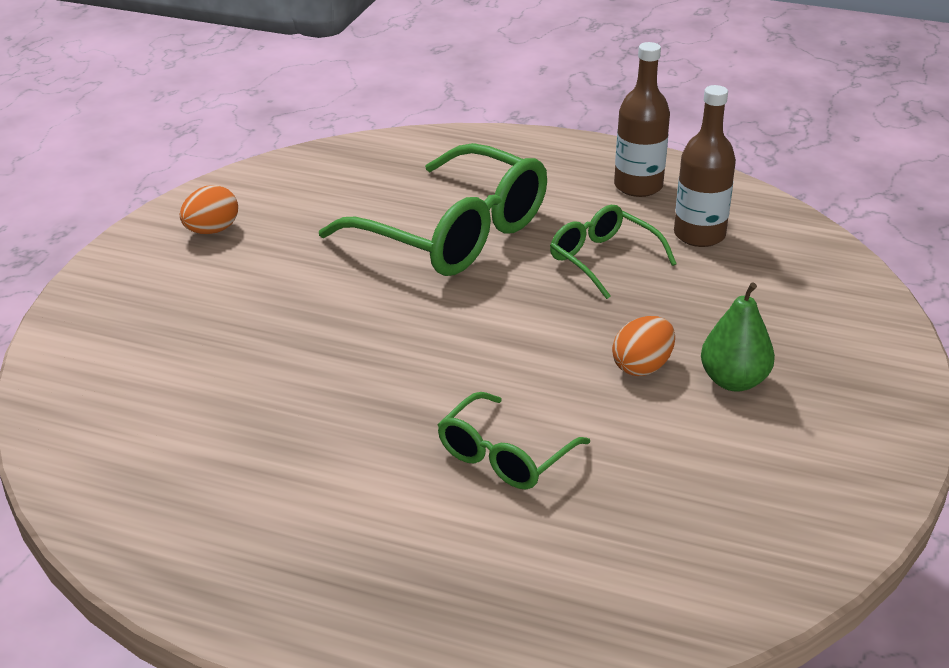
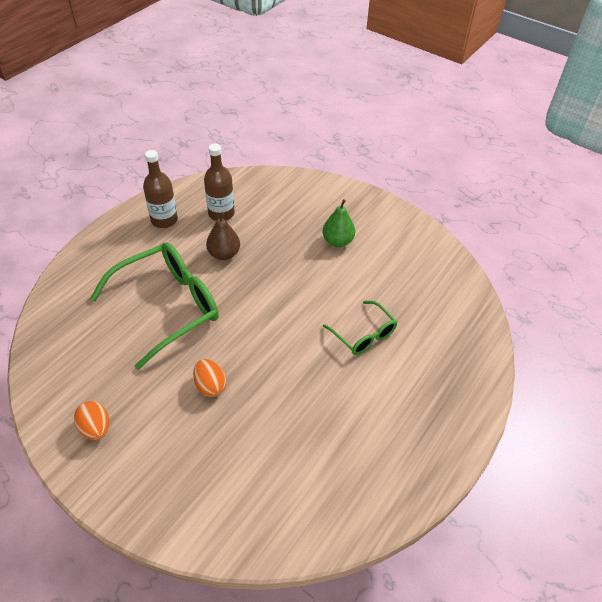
camera: 75 degrees left, 15 degrees up
green glasses [550,205,677,299] -> brown pear [206,212,240,260]
orange egg [612,316,675,376] -> orange egg moved to [193,359,226,397]

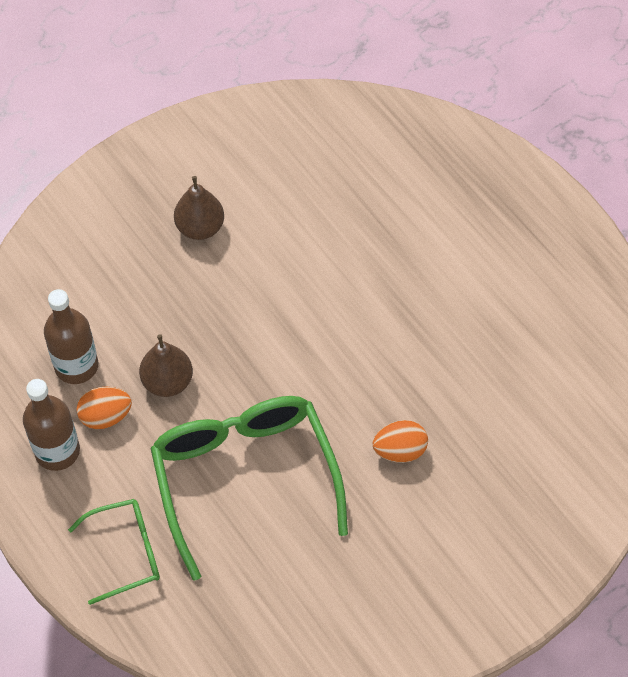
camera: 70 degrees left, 10 degrees up
orange egg [74,401,109,440] -> orange egg moved to [76,387,132,429]
green pear [323,199,355,247] -> brown pear [174,176,224,240]
green glasses [323,301,397,355] -> green glasses moved to [68,499,160,605]

